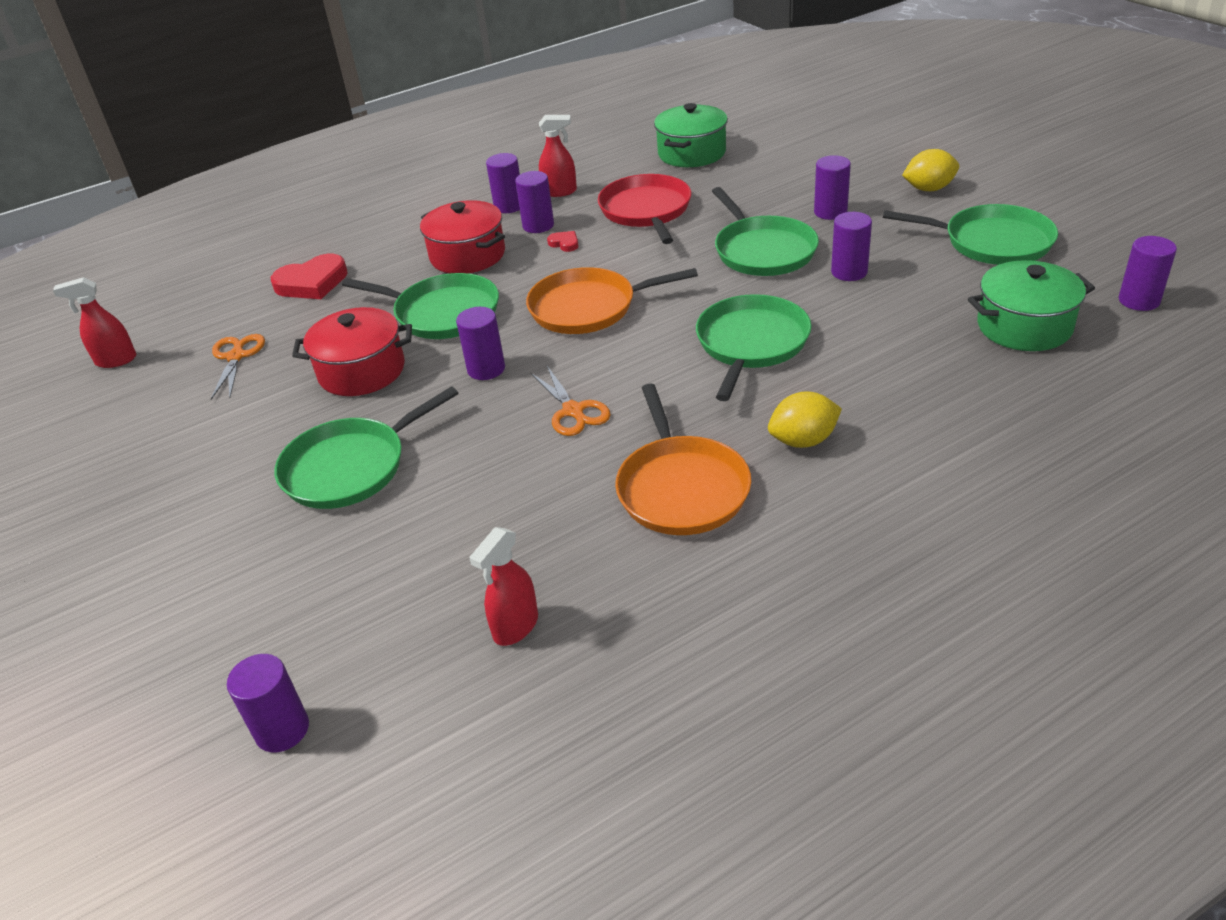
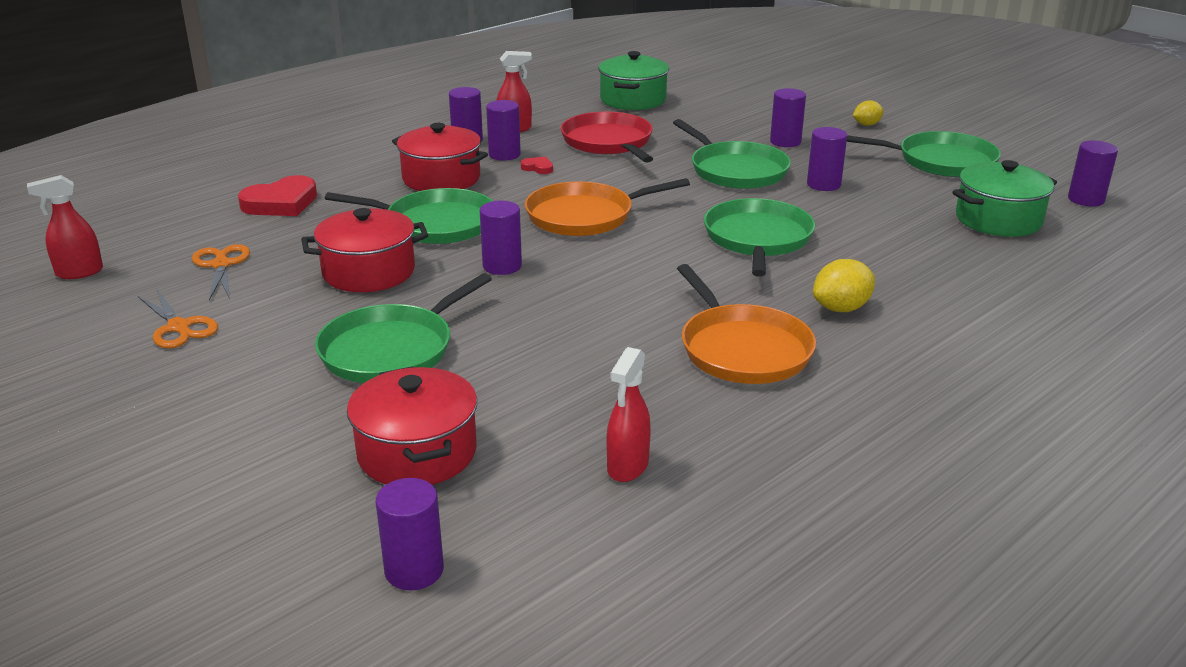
camera: 15 degrees left, 10 degrees down
orange scissors [530,366,611,436] -> orange scissors moved to [138,290,218,348]
yellow lemon [902,149,959,191] -> yellow lemon [853,100,884,126], size x0.65
none -> red pot [347,366,477,485]

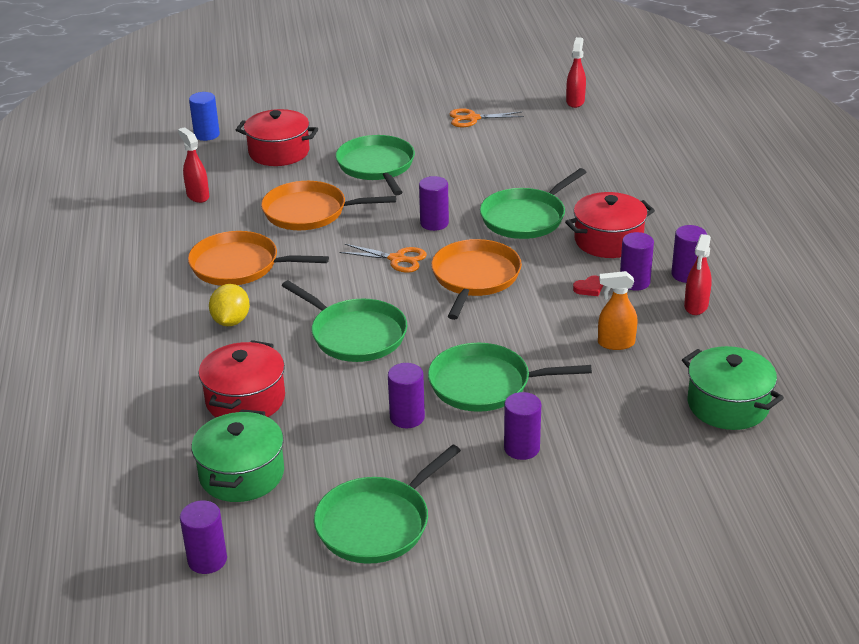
camera: 125 degrees right, 5 degrees up
orange scissors [192,244,250,300] -> orange scissors moved to [340,244,427,273]
red heart [238,175,317,216] -> none
red pot [301,208,428,292] -> red pot moved to [198,340,285,417]
purple cylinder [376,478,444,590] -> blue cylinder [189,92,220,141]
red pan [560,112,653,163] -> orange spray bottle [598,271,638,350]
yellow lemon [853,100,884,126] -> none
none -> orange pan [261,181,396,230]

